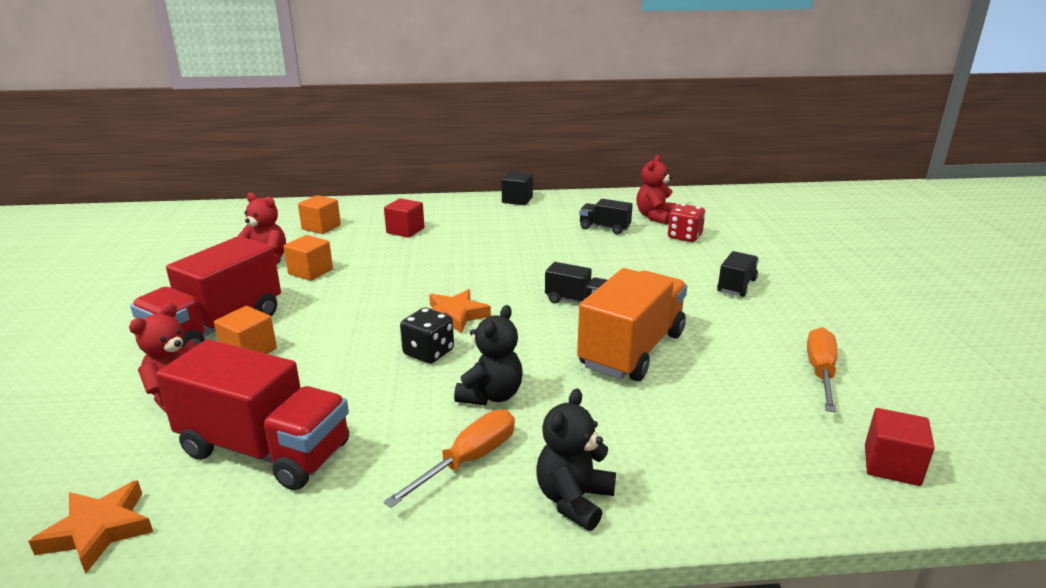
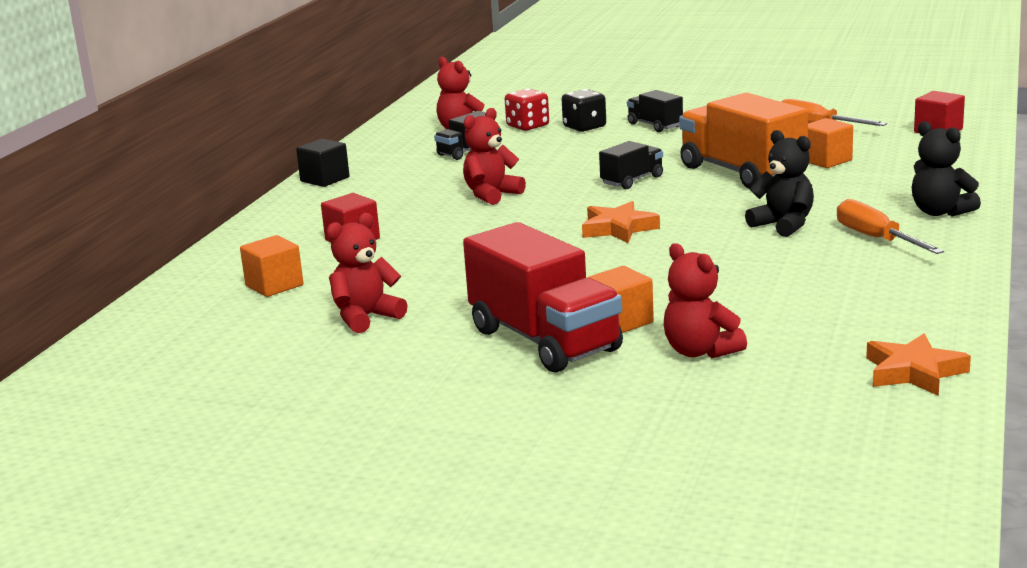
camera: 65 degrees left, 5 degrees down
red truck [156,339,349,490] -> none
orange cube [283,235,333,281] -> orange cube moved to [808,118,853,168]
black dice [400,307,454,364] -> black dice moved to [562,89,606,132]
none -> red teddy bear [463,108,526,205]

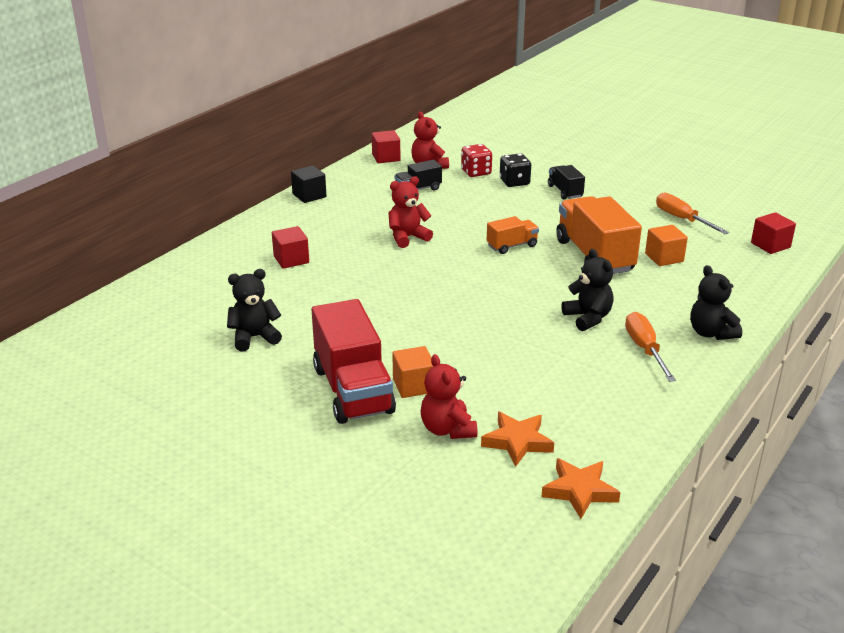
camera: 15 degrees right, 10 degrees up
orange cube [240,235,303,297] -> none
red teddy bear [326,213,408,333] -> black teddy bear [227,269,282,351]
orange star [582,201,660,243] -> orange star moved to [481,412,554,467]
black truck [599,141,663,189] -> orange truck [487,216,539,254]
none -> red cube [372,130,400,163]

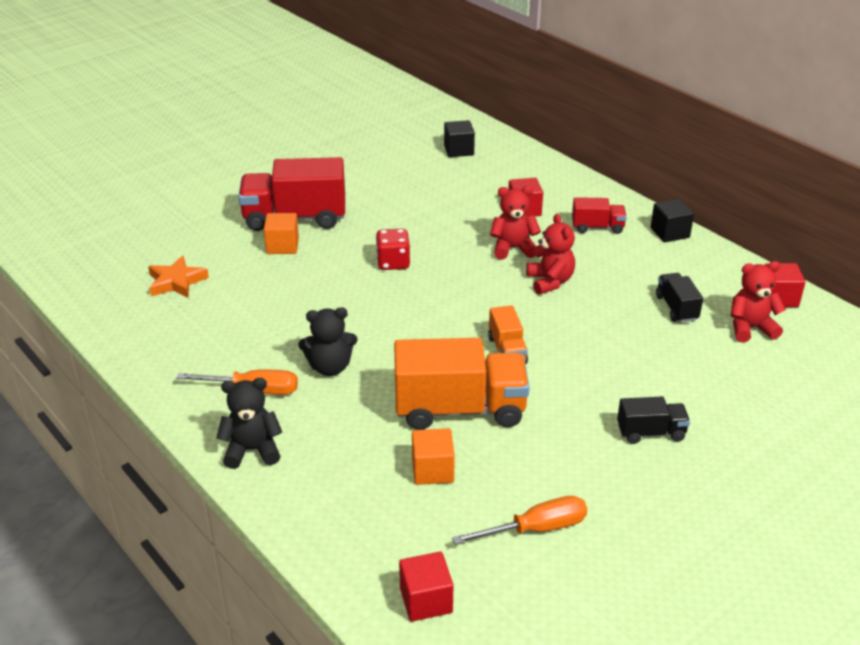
camera: 105 degrees right, 5 degrees up
black teddy bear [227,269,282,351] -> none
red teddy bear [421,354,477,439] -> red teddy bear moved to [490,186,541,260]
red dice [461,144,492,177] -> red dice moved to [376,229,410,270]
black dice [500,153,531,187] -> none
orange star [542,458,620,519] -> none
none -> black cube [444,120,475,157]
none -> red truck [572,197,627,234]

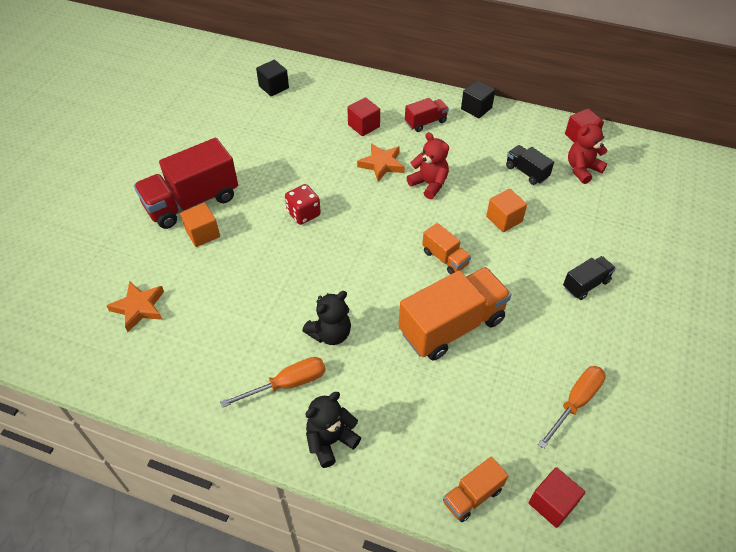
camera: 30 degrees left, 15 degrees up
orange cube [412,428,455,485] -> orange cube moved to [486,189,527,232]
red teddy bear [490,186,541,260] -> orange star [357,143,405,182]
none -> orange truck [443,456,508,522]

